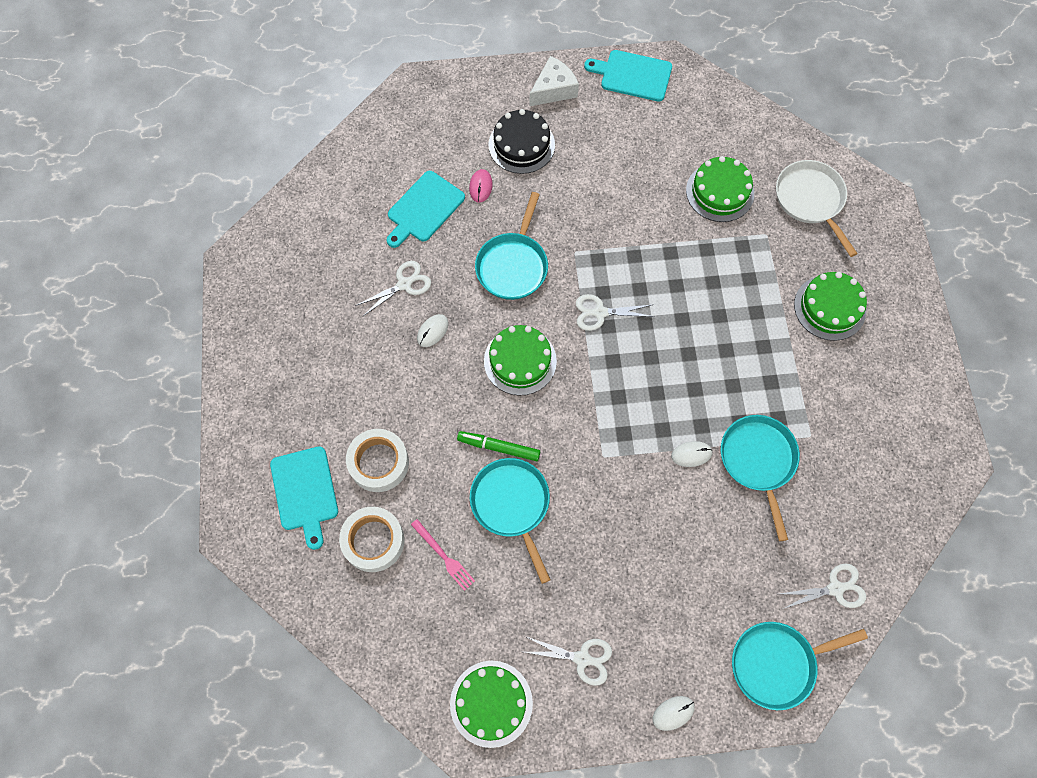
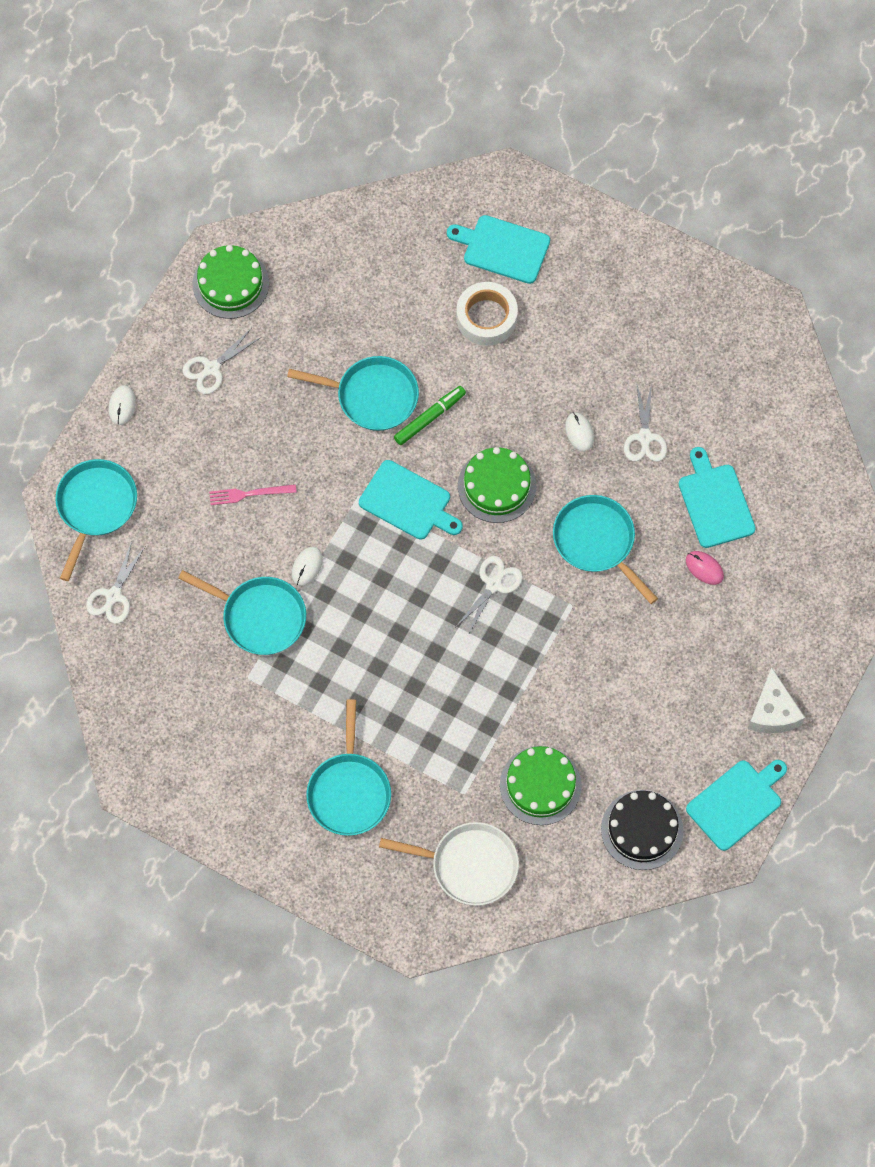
camera: 125 degrees right, 0 degrees up
white tape [339,507,404,572] -> none
pink fork [411,519,475,591] -> pink fork moved to [209,484,297,505]
black cake [488,109,555,174] -> black cake moved to [601,790,684,870]
green cake [794,272,867,341] -> turquoise pan [306,699,391,836]
none -> turquoise cutting board [359,460,463,540]

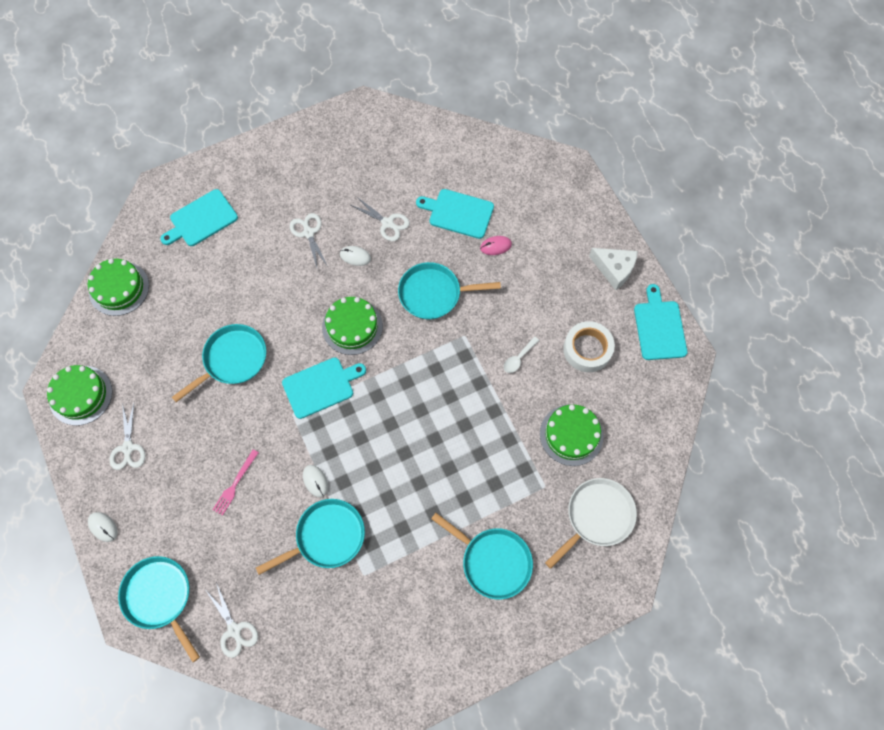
camera: 55 degrees left, 0 degrees up
green marker [394,386,466,445] -> none
white tape [456,282,518,346] -> white tape moved to [563,321,615,372]
white scissors [456,556,523,635] -> white scissors moved to [290,213,327,268]
black cake [601,790,684,870] -> none
none -> green cake [88,259,149,316]
none -> white spoon [504,336,539,373]

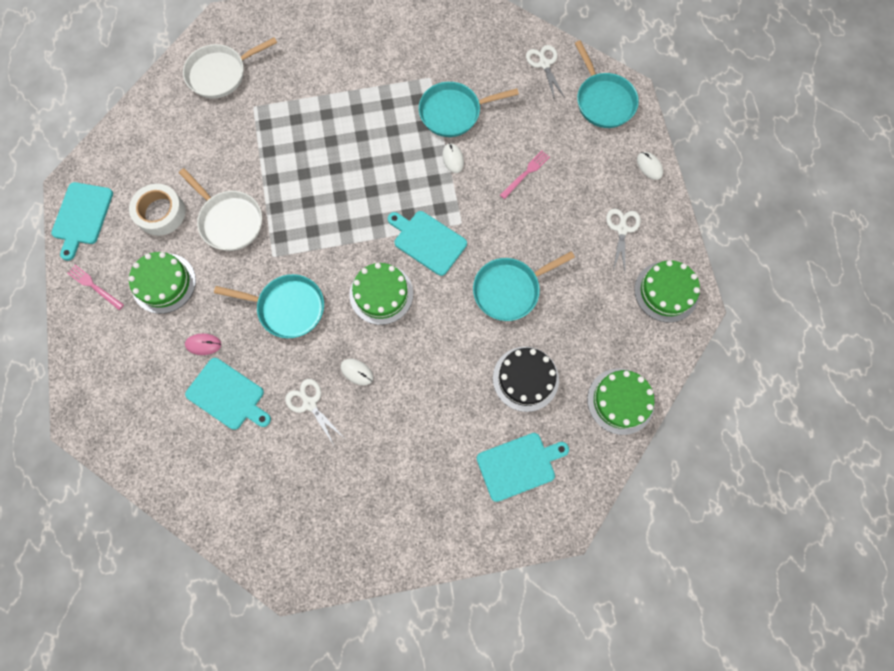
camera: 165 degrees left, 5 degrees up
turquoise cutting board [282,357,366,419] -> turquoise cutting board turned 45 degrees clockwise [388,211,467,276]
white scissors [290,213,327,268] -> none
turquoise pan [431,513,533,600] -> none
white spoon [504,336,539,373] -> white pan [179,168,262,251]
green cake [540,404,604,466] -> green cake moved to [128,252,196,314]
white cheese [589,248,638,290] -> pink fork [67,265,124,310]
none -> black cake [493,347,559,412]

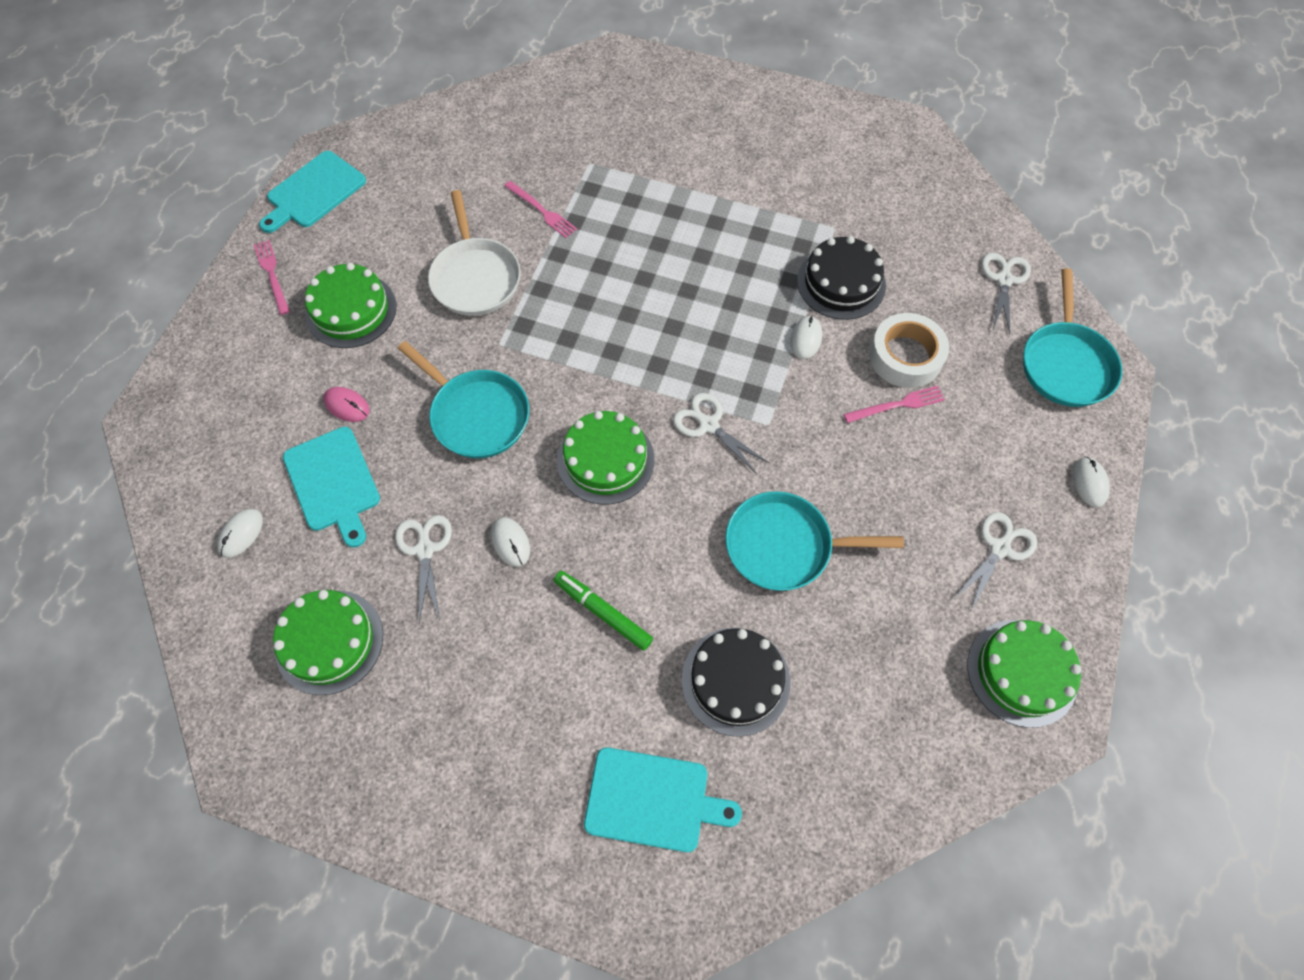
camera: 30 degrees right, 10 degrees down
white tape [129,184,185,236] -> white tape moved to [869,313,949,388]
white pan [183,37,277,98] -> none
turquoise cutting board [388,211,467,276] -> white scissors [673,393,769,474]
turquoise pan [419,82,519,137] -> black cake [797,236,886,320]
green cake [587,369,655,435] -> green cake moved to [273,590,383,695]
none -> white mouse [217,509,263,558]
none -> pink fork [504,181,577,238]
none -> green marker [554,571,653,651]

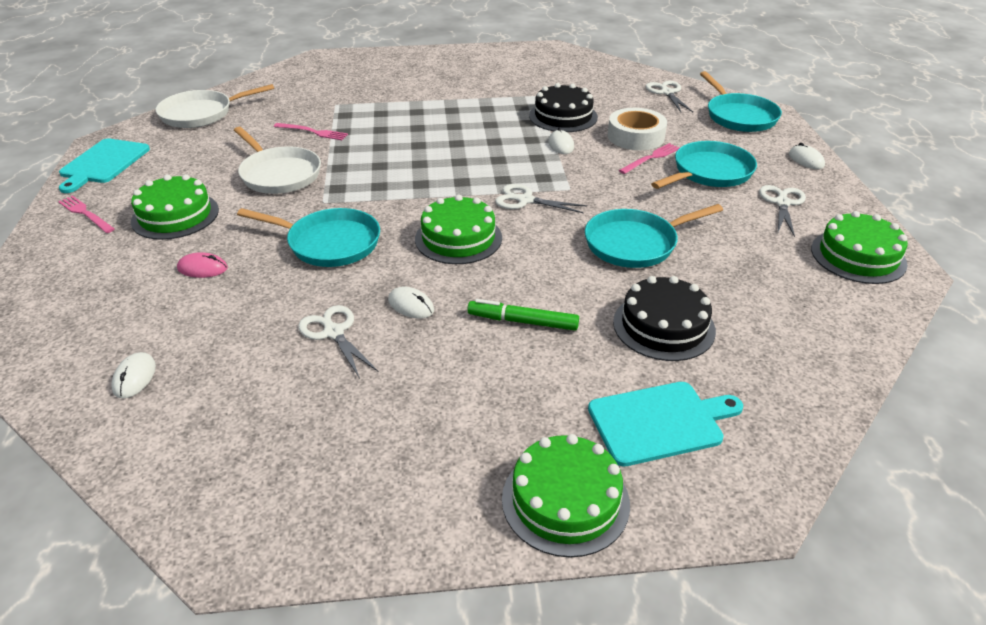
camera: 25 degrees left, 25 degrees down
green cake [273,590,383,695] -> green cake moved to [502,434,630,558]
turquoise cutting board [283,427,380,548] -> none
none -> white pan [156,84,274,128]
none -> turquoise pan [651,141,757,189]

